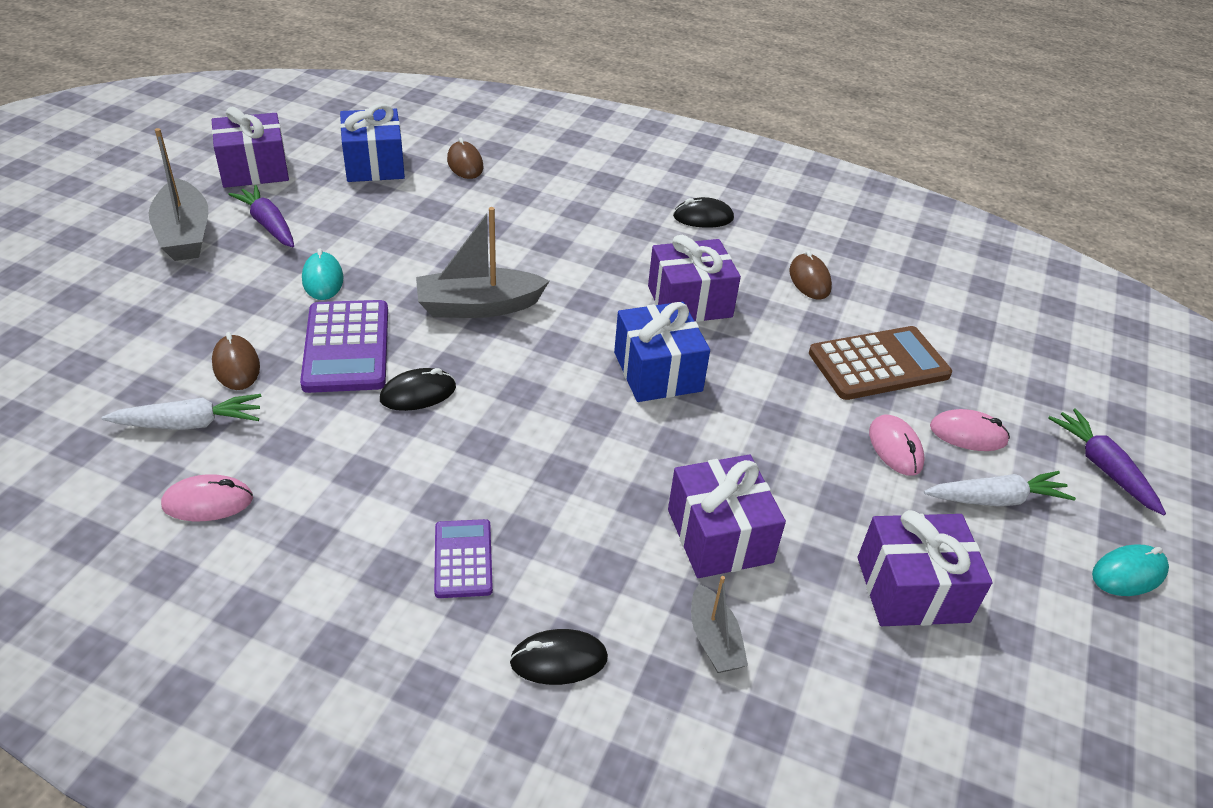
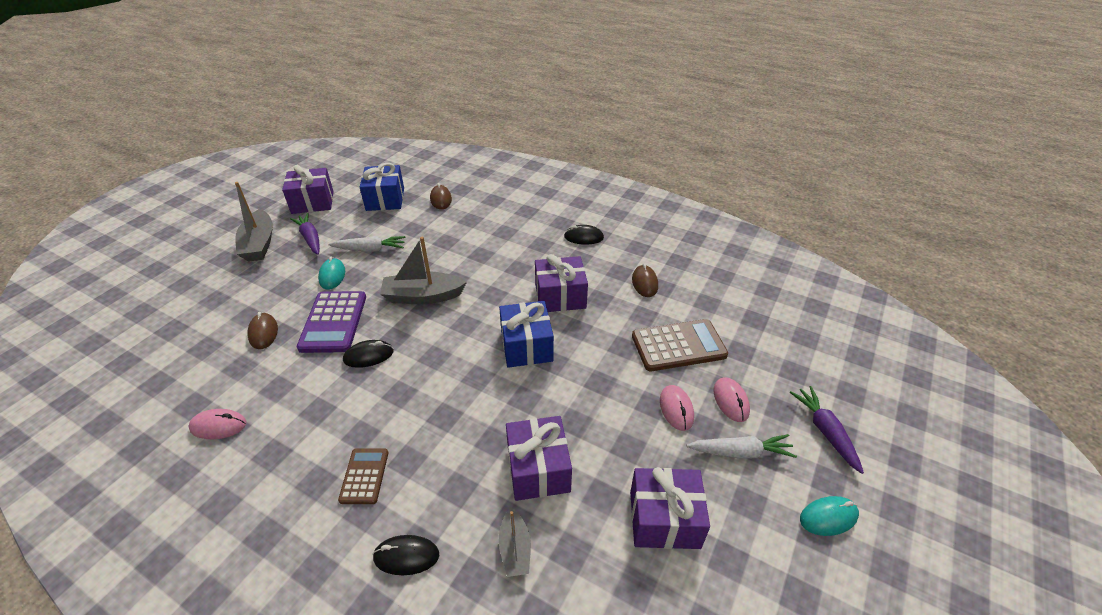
camera: 10 degrees right, 0 degrees up
white carrot [102,394,261,430] -> white carrot moved to [328,236,406,252]
purple calculator [434,519,493,598] -> brown calculator [338,448,389,504]
pink mouse [930,409,1010,451] -> pink mouse turned 60 degrees clockwise [713,377,750,422]

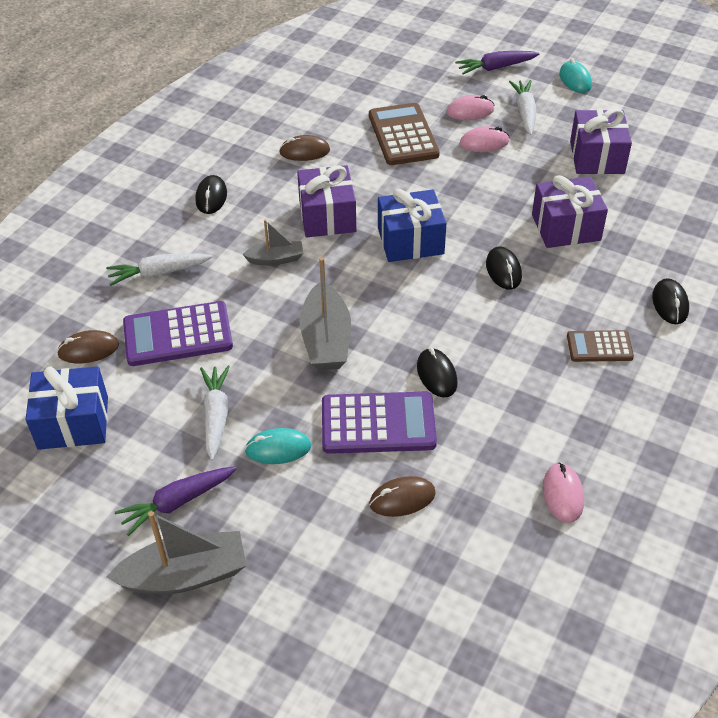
camera: 90 degrees left, 5 degrees up
purple gift [282,165,334,214] -> none
grey boat [499,507,531,577] -> grey boat moved to [242,220,303,266]
none -> white carrot [106,253,212,286]
none -> purple calculator [123,301,233,366]
none -> black mouse [486,247,522,290]

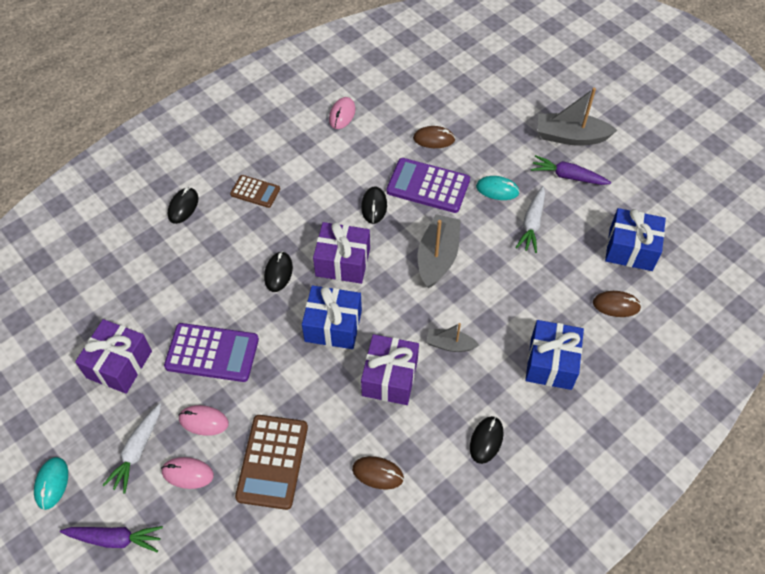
camera: 160 degrees left, 10 degrees up
white carrot [106,253,212,286] -> blue gift [525,320,584,390]
purple carrot [115,466,237,536] -> purple carrot turned 150 degrees counterclockwise [531,155,611,185]
purple calculator [123,301,233,366] -> purple calculator moved to [164,323,259,382]
purple gift [532,175,608,248] -> purple gift moved to [313,222,370,284]

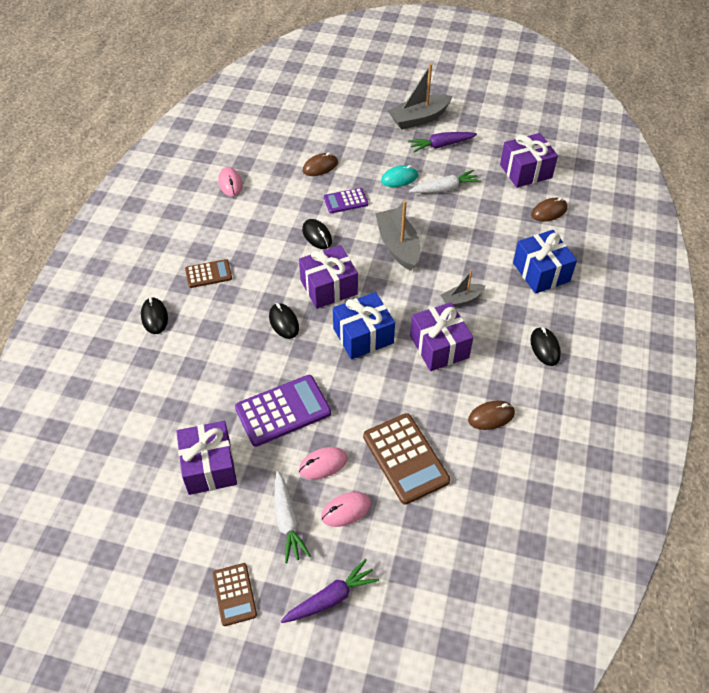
camera: 35 degrees left, 5 degrees down
turquoise mouse [34,457,68,510] -> brown calculator [213,563,257,626]
purple calculator [386,158,470,213] -> purple calculator [324,188,368,213], size x0.58
white carrot [516,186,545,253] -> white carrot turned 90 degrees counterclockwise [409,170,481,193]
blue gift [605,208,666,271] -> purple gift [500,133,558,188]

